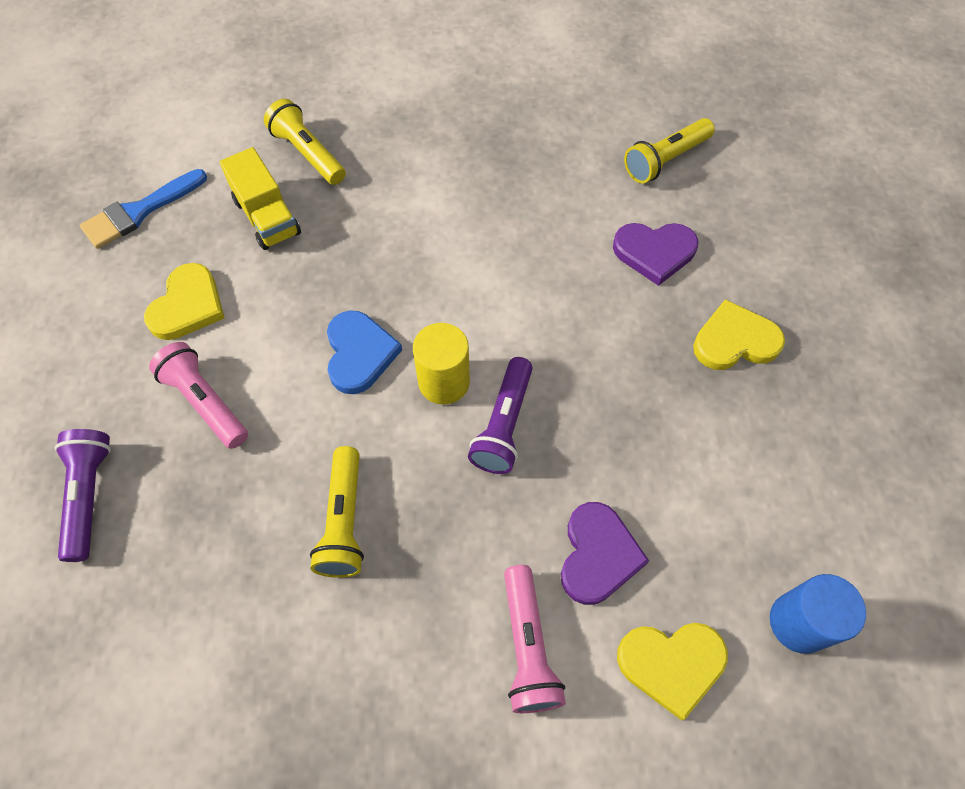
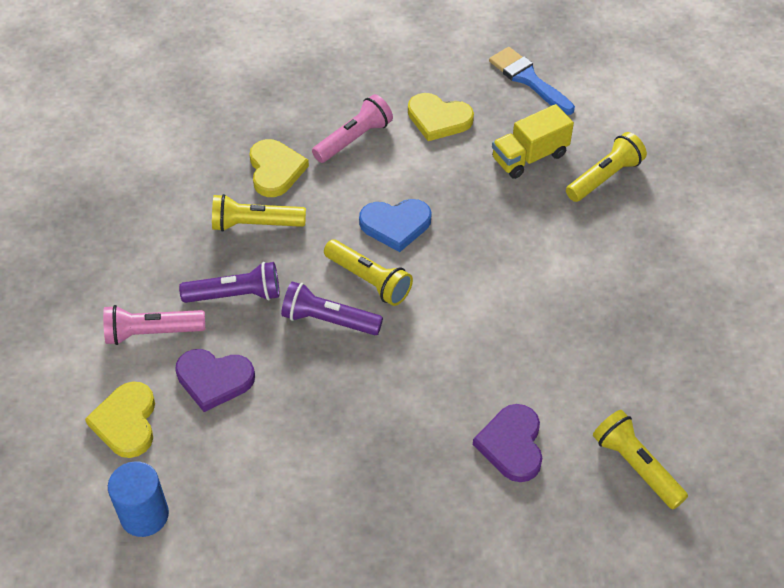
camera: 90 degrees right, 10 degrees down
purple flashlight [55,429,111,562] -> purple flashlight moved to [179,262,279,303]
yellow cylinder [413,323,470,405] -> yellow flashlight [324,239,413,306]
yellow heart [693,299,785,370] -> yellow heart moved to [249,139,309,197]

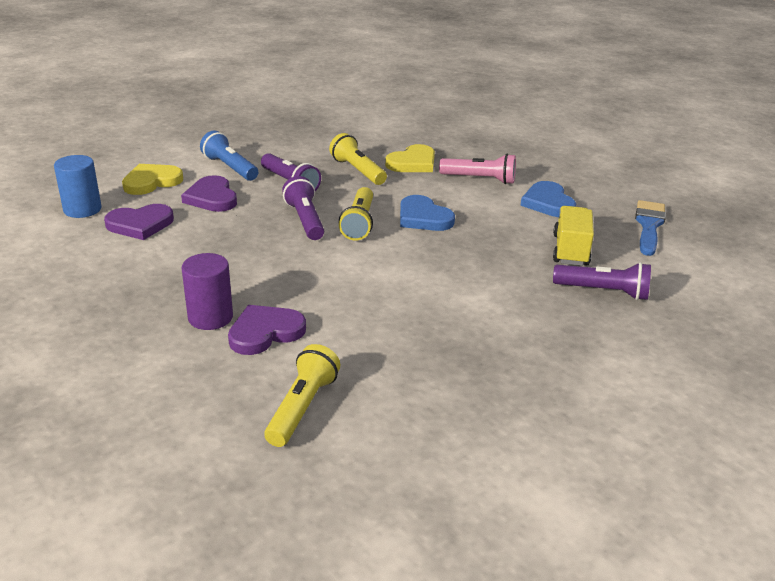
camera: 55 degrees right, 20 degrees down
pink flashlight [103,305,206,345] -> blue flashlight [200,131,258,181]
yellow heart [408,93,474,141] -> blue heart [520,181,576,217]
yellow truck [492,104,574,179] -> yellow truck turned 75 degrees clockwise [553,206,594,266]
yellow flashlight [566,132,647,202] -> purple flashlight [553,262,651,300]
none -> purple heart [104,204,174,240]
none -> purple cylinder [182,253,233,330]

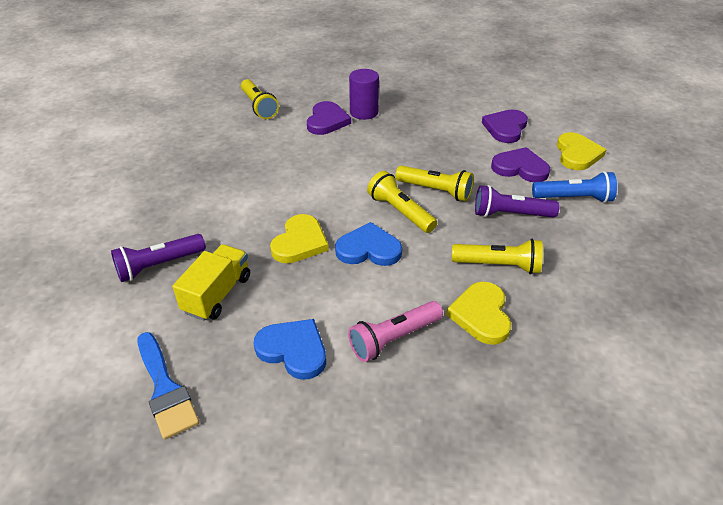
camera: 135 degrees right, 10 degrees up
blue cylinder [54,155,102,218] -> none
purple flashlight [282,176,324,240] -> yellow flashlight [395,165,474,201]
yellow truck [553,206,594,266] -> yellow truck turned 120 degrees counterclockwise [172,244,250,321]
none -> yellow heart [270,214,329,263]

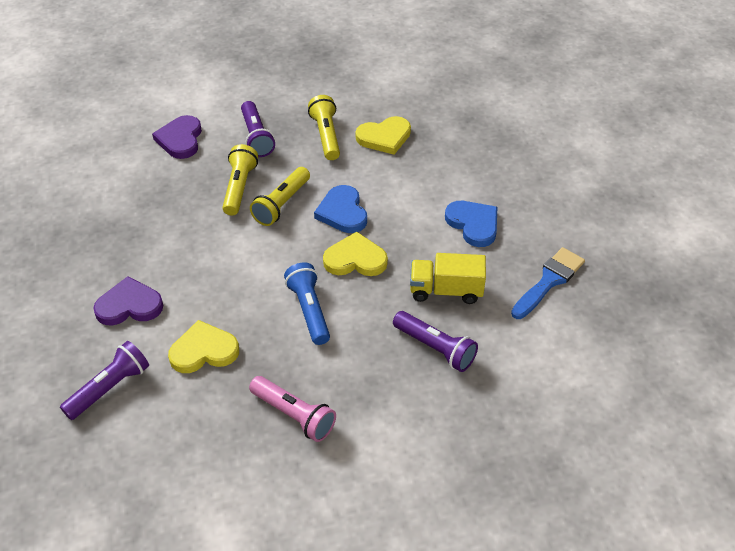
camera: 110 degrees left, 5 degrees up
yellow flashlight [241,79,279,119] -> purple flashlight [60,341,149,420]
blue heart [254,319,326,380] -> blue heart turned 135 degrees clockwise [445,201,497,247]
pink flashlight [348,301,443,362] -> pink flashlight moved to [249,376,336,442]
purple cylinder [349,69,379,120] -> none
purple heart [482,109,528,143] -> none
blue flashlight [532,171,617,203] -> blue flashlight moved to [284,263,330,345]
yellow heart [557,132,606,170] -> yellow heart moved to [168,320,239,373]

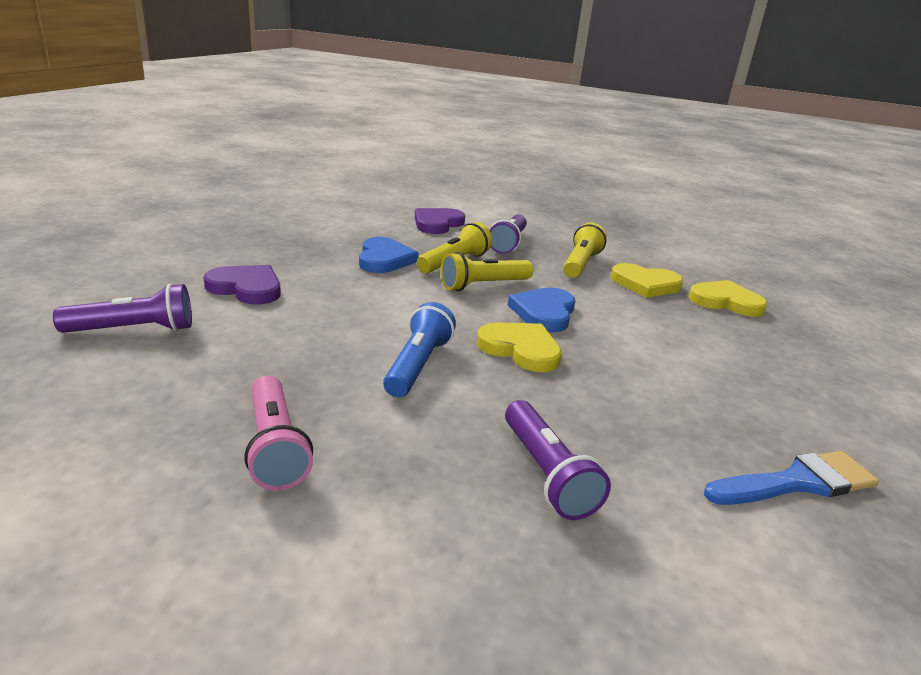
camera: 30 degrees right, 20 degrees down
yellow heart [168,320,239,373] -> yellow heart moved to [688,280,768,317]
yellow truck [410,253,486,304] -> none
blue heart [445,201,497,247] -> blue heart moved to [359,237,419,273]

